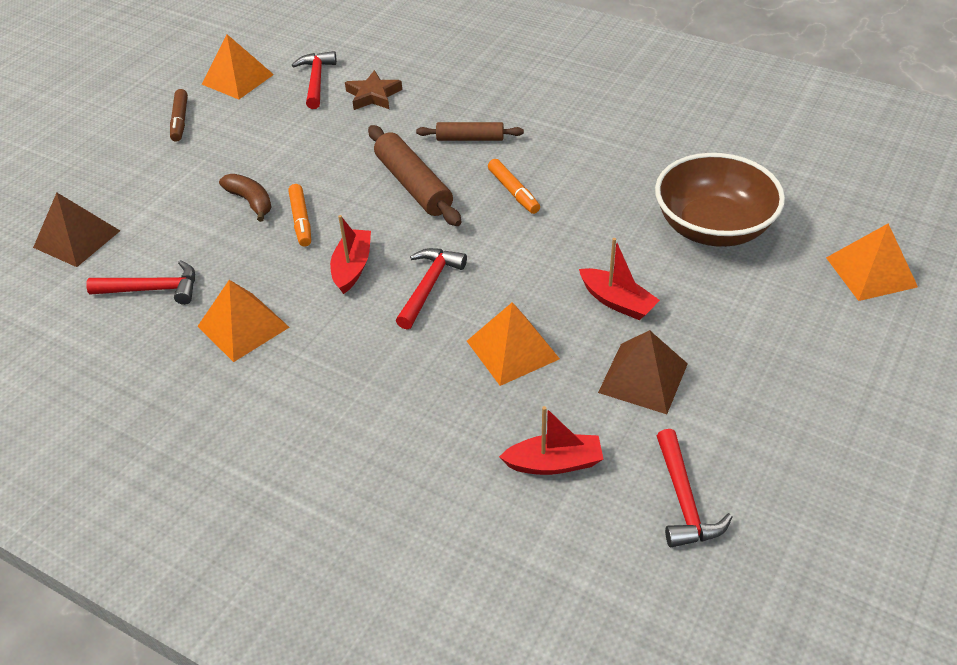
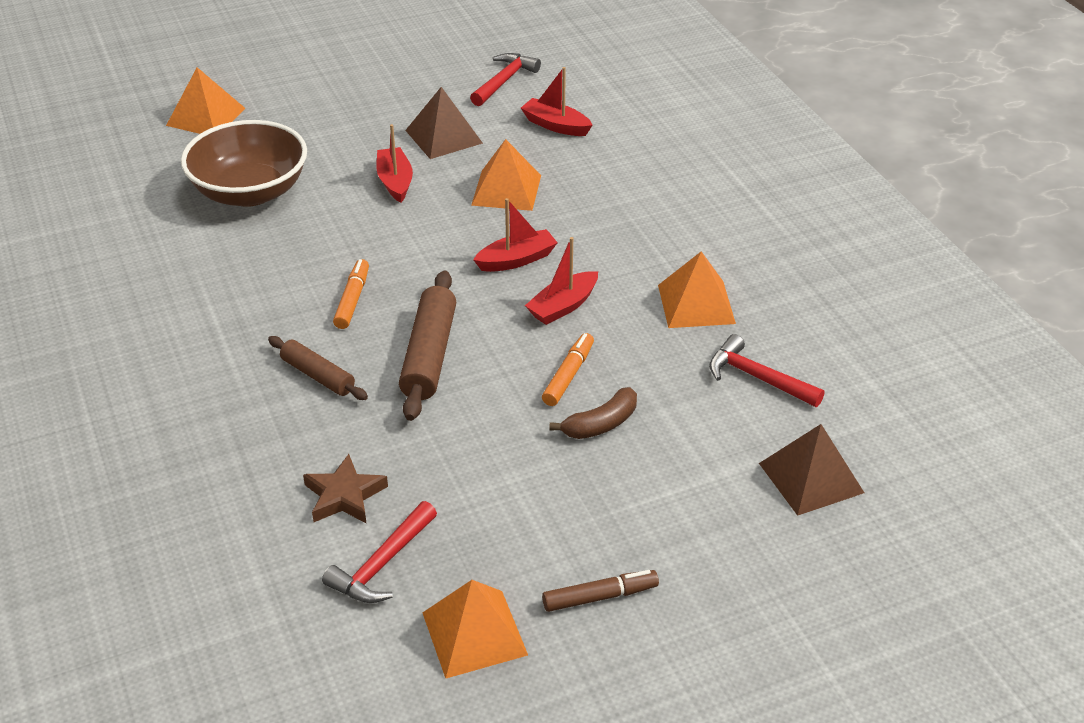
camera: 145 degrees left, 5 degrees down
brown marker [170,89,188,142] -> brown marker turned 45 degrees clockwise [542,570,659,612]
brown banana [219,174,272,222] -> brown banana turned 120 degrees counterclockwise [549,387,637,439]
red hammer [396,248,467,329] -> red boat [473,198,558,272]

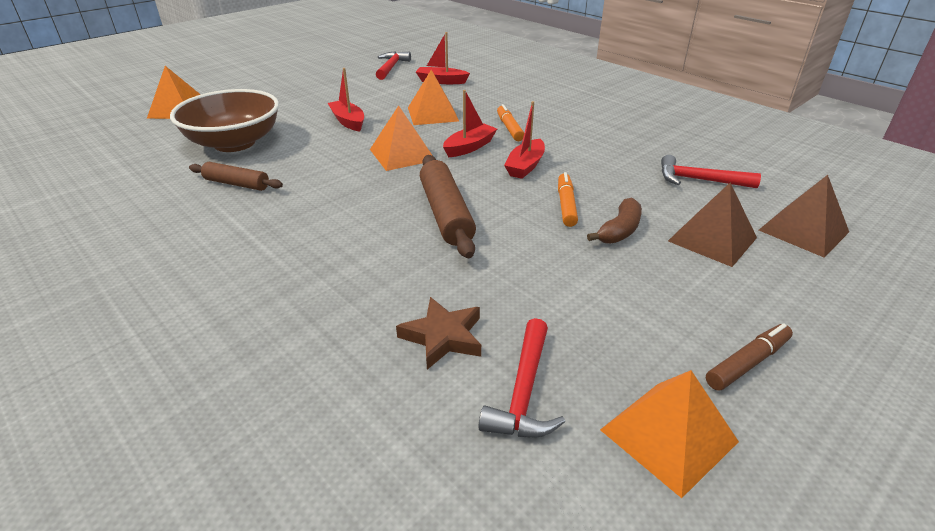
camera: 20 degrees left, 5 degrees down
brown rolling pin [268,336,368,400] -> brown rolling pin moved to [189,162,283,191]
orange marker [333,259,369,329] -> orange marker moved to [497,104,524,141]
brown pyramid [405,87,483,159] -> brown pyramid moved to [668,183,757,267]
orange pyramid [658,251,736,328] -> orange pyramid moved to [370,105,433,171]

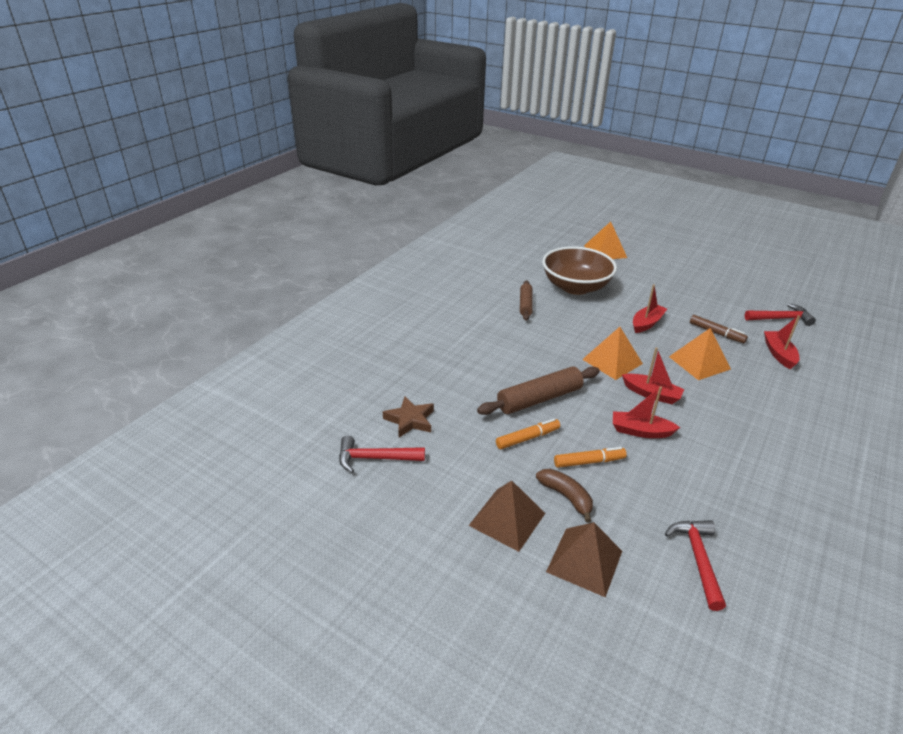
camera: 75 degrees right, 0 degrees up
orange marker [497,104,524,141] -> orange marker moved to [496,418,560,449]
brown banana [587,197,642,244] -> brown banana turned 150 degrees counterclockwise [536,469,593,522]
orange pyramid [600,370,739,498] -> none
brown marker [706,323,793,391] -> brown marker moved to [690,315,748,343]
brown pyramid [759,175,849,258] -> brown pyramid moved to [468,480,545,552]

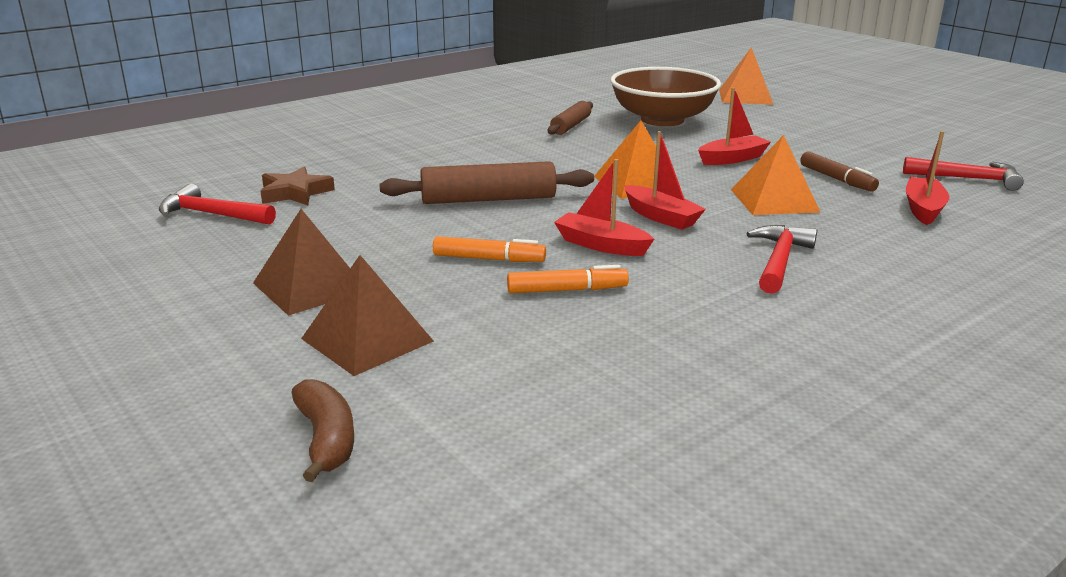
camera: 20 degrees right, 10 degrees down
orange marker [496,418,560,449] -> orange marker moved to [507,265,629,293]
brown banana [536,469,593,522] -> brown banana moved to [292,379,354,482]
red hammer [665,520,726,611] -> red hammer moved to [746,225,817,294]

